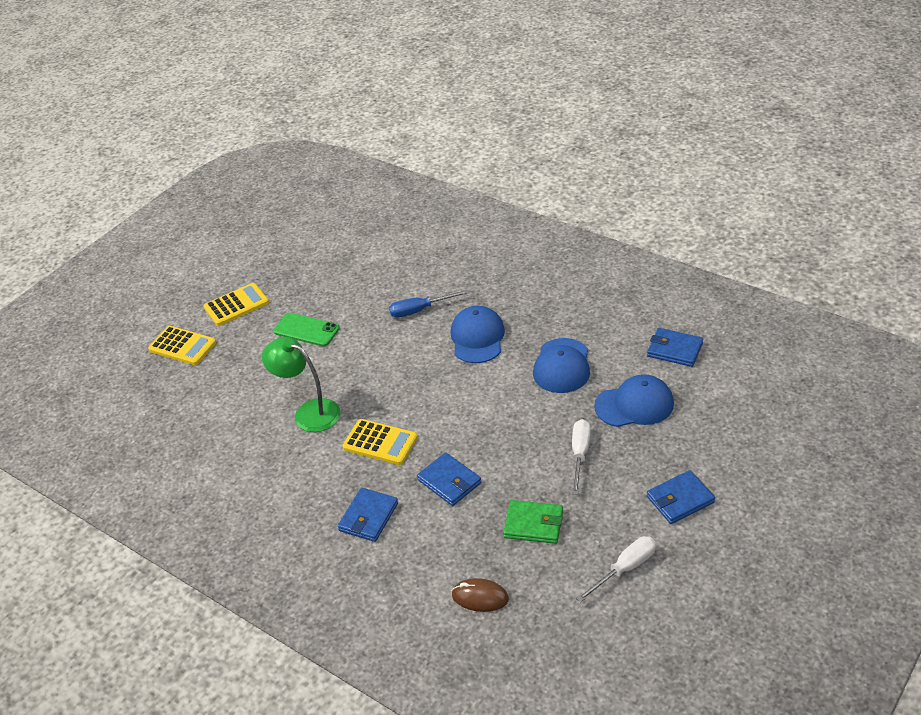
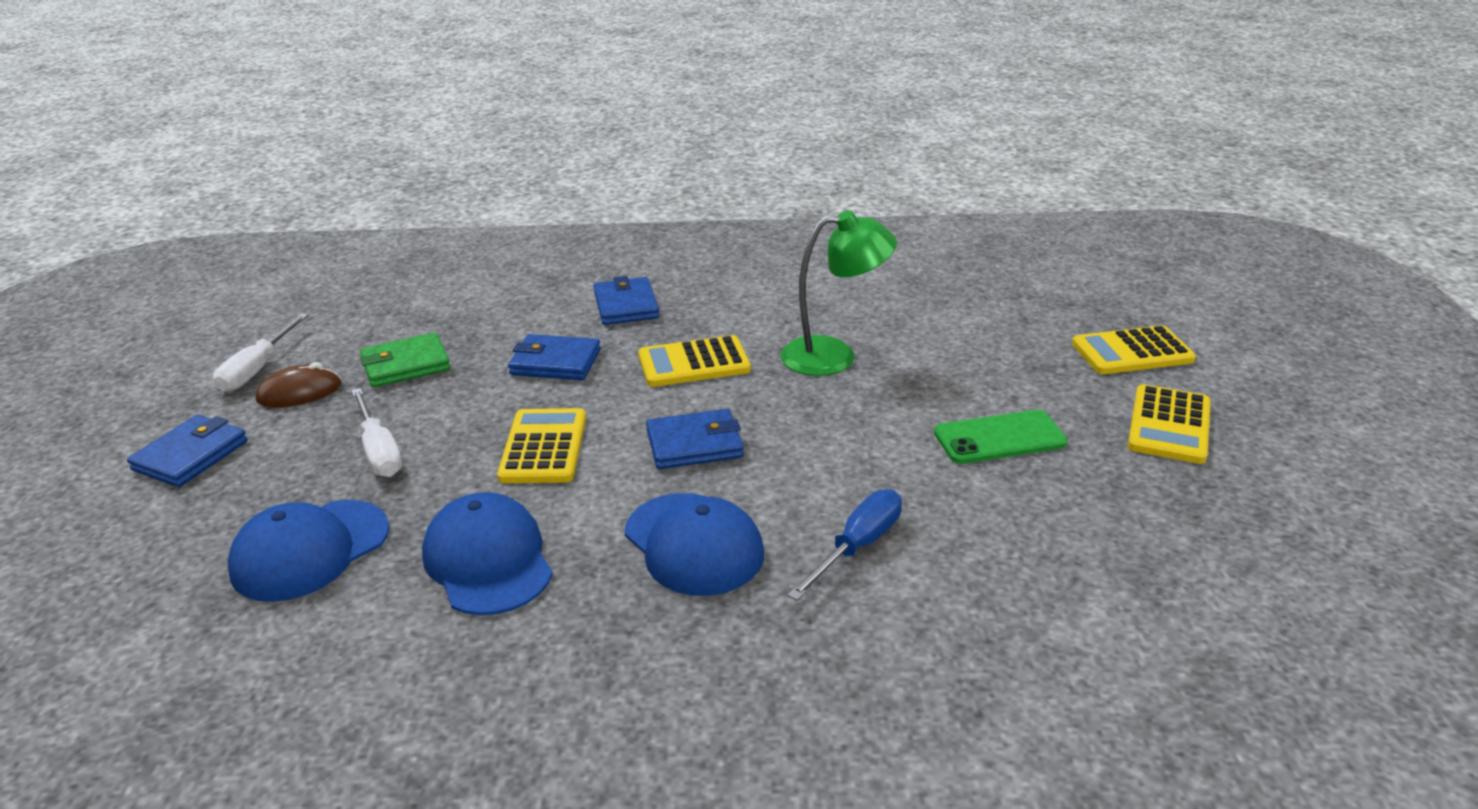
camera: 140 degrees right, 10 degrees down
brown mouse [452,578,509,612] -> brown mouse moved to [255,363,341,407]
blue wallet [647,328,703,367] -> blue wallet moved to [646,409,744,469]
none -> yellow calculator [497,408,586,483]

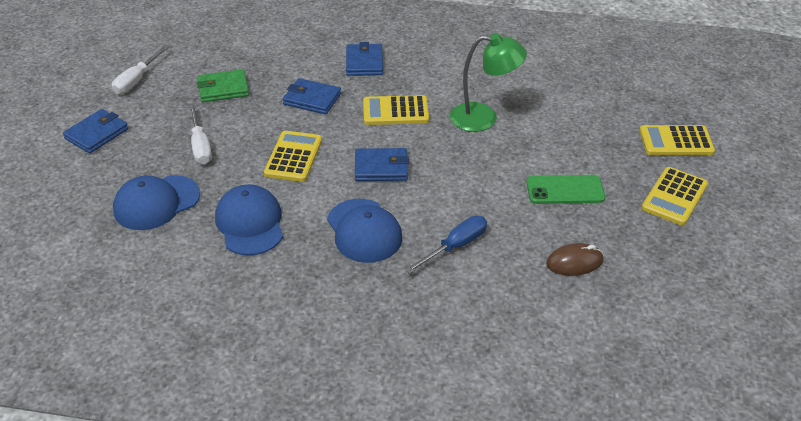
camera: 10 degrees right, 10 degrees up
brown mouse [255,363,341,407] -> brown mouse moved to [546,243,604,276]

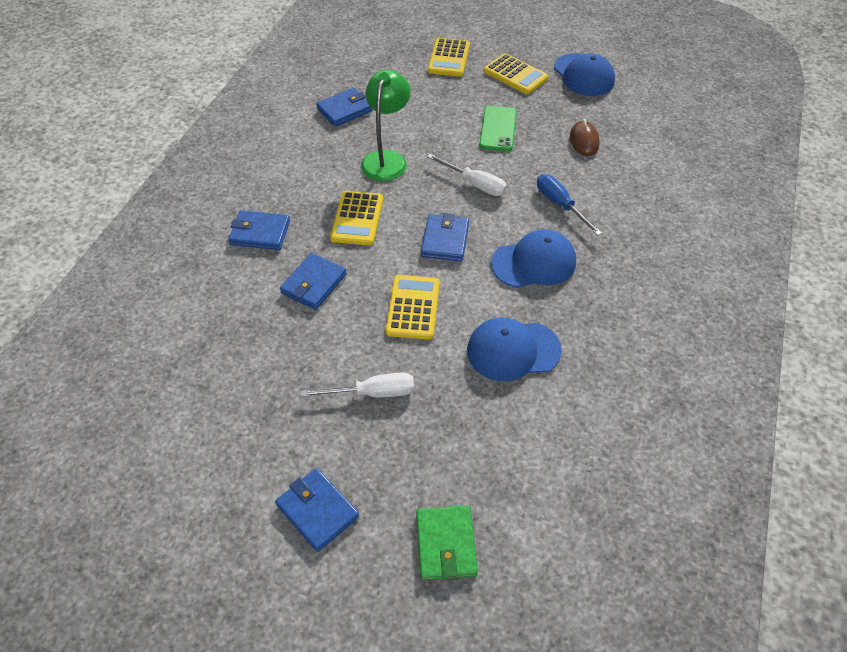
camera: 80 degrees left, 10 degrees up
white screwdriver [112,45,170,94] -> white screwdriver moved to [427,154,507,196]
blue cap [113,175,200,230] -> blue cap moved to [554,53,615,96]
green wallet [197,69,249,102] -> green wallet moved to [416,506,478,580]
yellow calculator [264,131,322,182] -> yellow calculator turned 75 degrees clockwise [386,275,440,340]
none -> blue wallet [316,88,373,127]

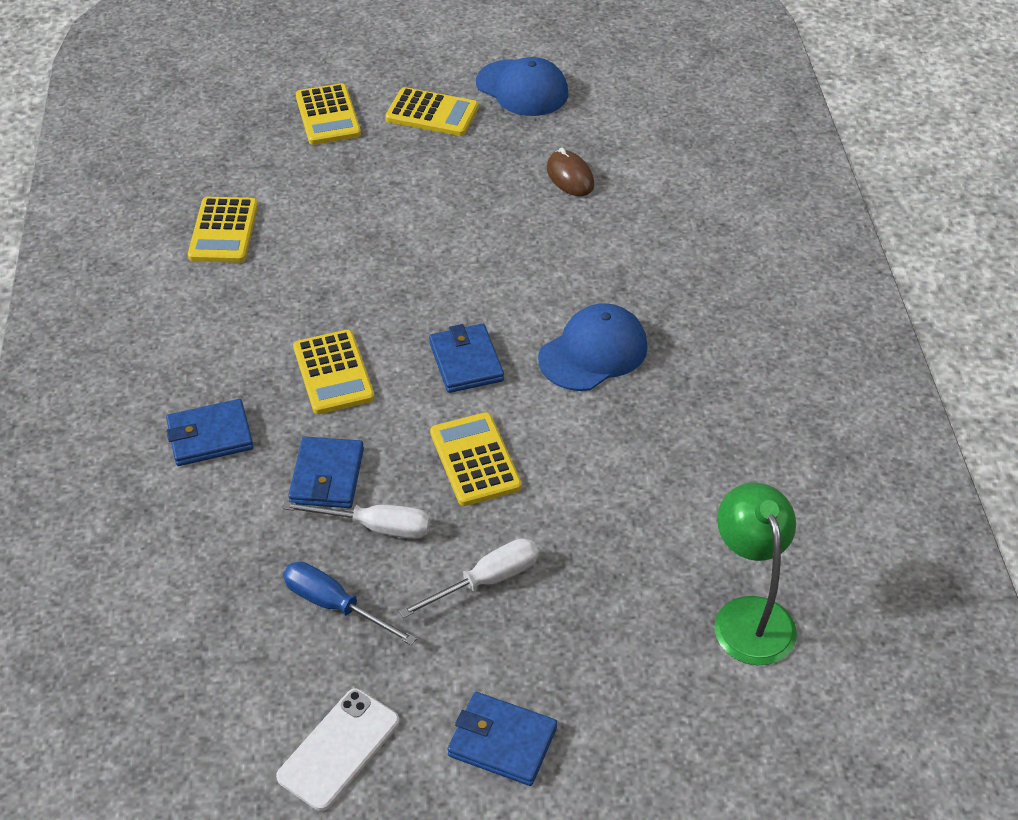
camera: 25 degrees left, 5 degrees down
blue wallet [316,88,373,127] -> yellow calculator [188,197,258,263]
green lamp [361,70,411,182] -> green lamp moved to [714,482,797,665]
green wallet [416,506,478,580] -> none
white screwdriver [427,154,507,196] -> white screwdriver moved to [282,501,430,539]
blue cap [467,318,562,381] -> none
green phone [479,106,517,151] -> none
blue screwdriver [537,174,602,236] -> blue screwdriver moved to [283,562,417,645]
none -> white phone [276,689,400,811]

